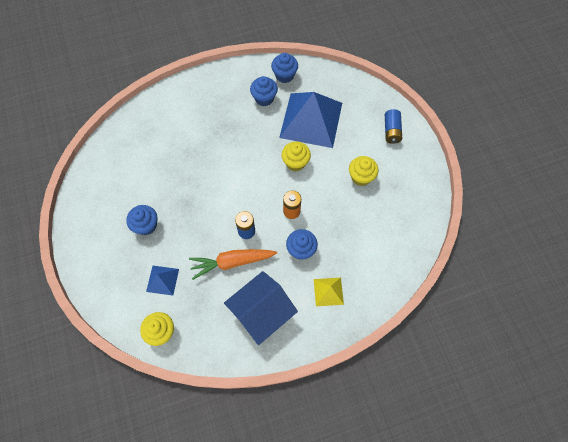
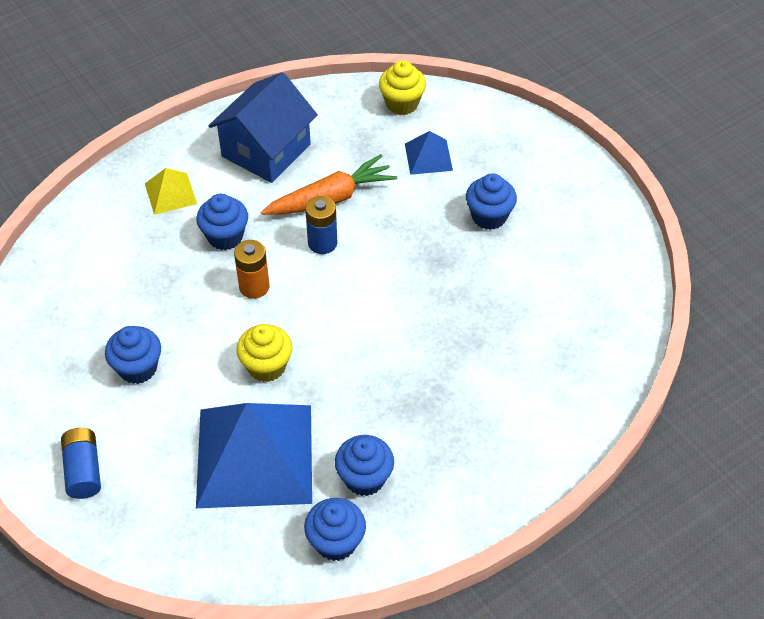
camera: 165 degrees right, 15 degrees down
yellow cupcake [349,156,378,186] -> blue cupcake [105,326,161,384]

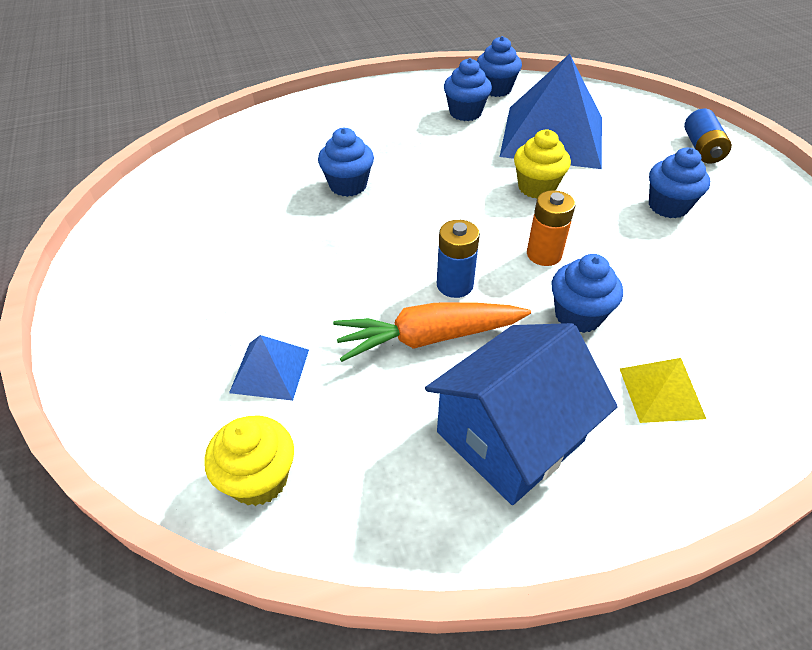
camera: 165 degrees left, 5 degrees down
blue cupcake [466,173,517,230] -> blue cupcake moved to [318,128,374,197]

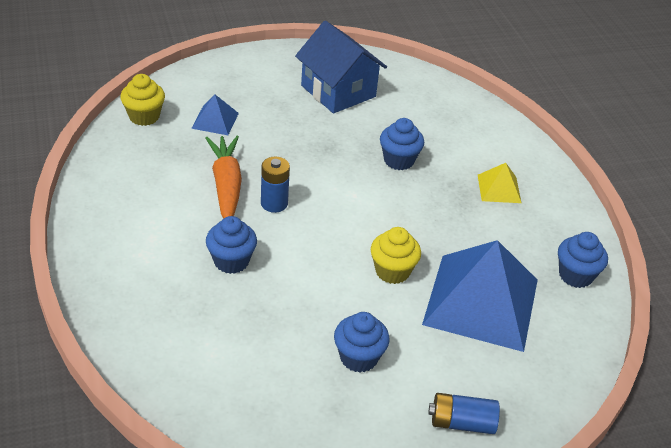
camera: 90 degrees right, 5 degrees down
blue house [425,323,618,505] -> blue house moved to [295,21,387,114]
blue cupcake [444,58,492,121] -> none
orange battery [527,190,575,266] -> none
yellow pyramid [620,358,706,423] -> yellow pyramid moved to [478,163,522,203]

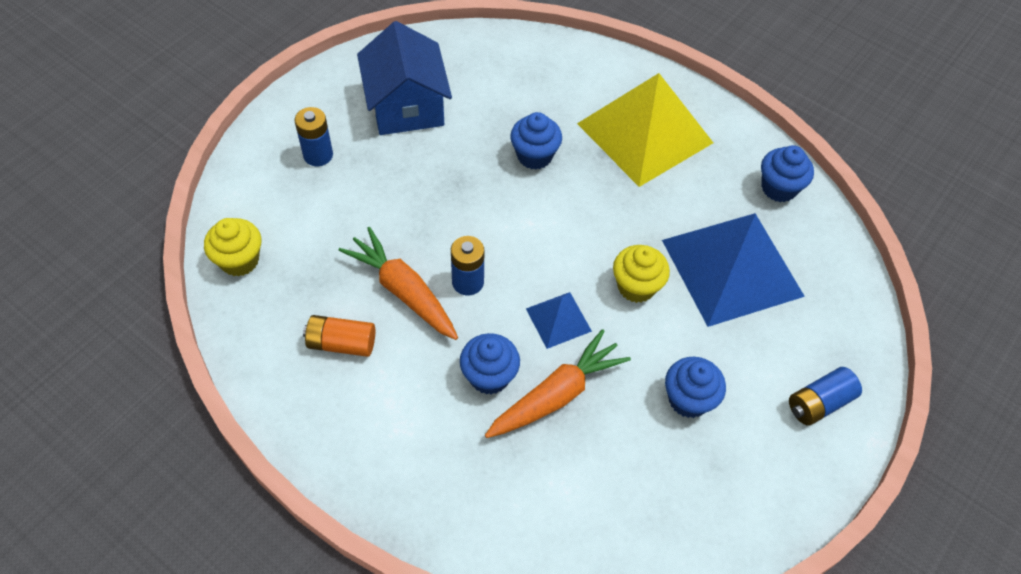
camera: 35 degrees left, 15 degrees up
blue pyramid [191,94,239,135] -> blue pyramid moved to [526,292,592,349]
blue house [295,21,387,114] -> blue house turned 60 degrees clockwise [357,21,452,135]
yellow pyramid [478,163,522,203] -> yellow pyramid [577,73,713,187], size x2.23
none -> blue battery [294,107,333,166]
none -> orange battery [303,315,375,357]
none -> orange carrot [485,329,631,438]

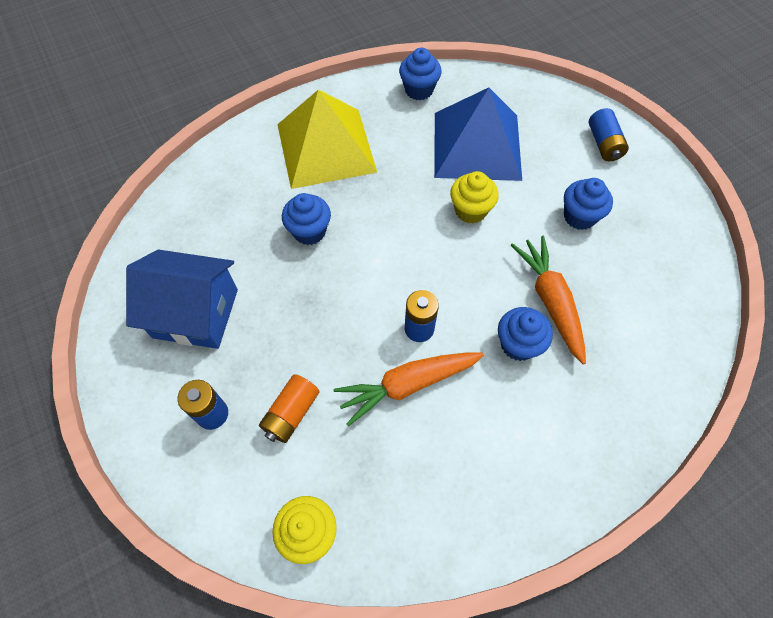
camera: 65 degrees left, 5 degrees up
orange battery [303,315,375,357] -> orange battery moved to [259,374,320,443]
blue pyramid [526,292,592,349] -> none

